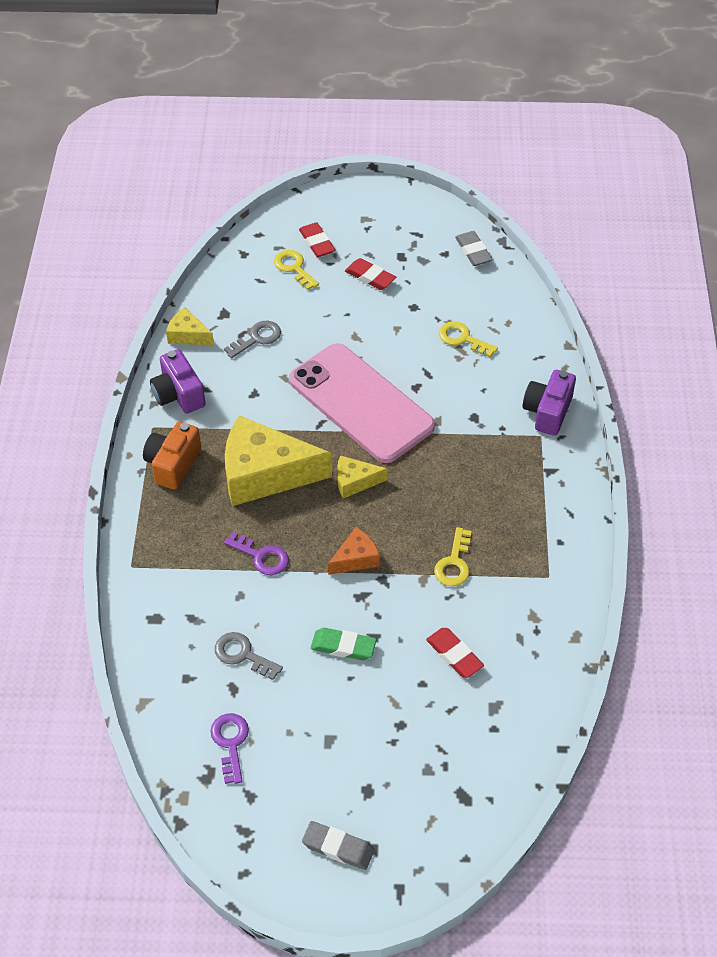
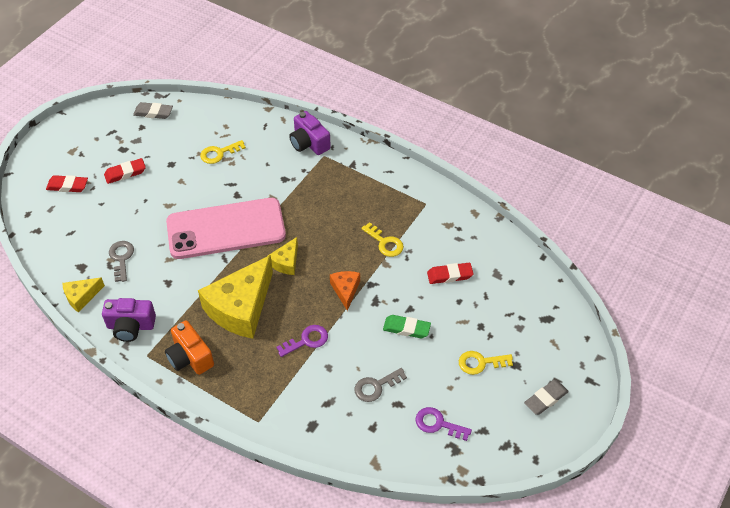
camera: 60 degrees left, 0 degrees up
yellow key [274,250,319,290] -> yellow key moved to [459,351,513,375]
green eraser [311,628,376,660] -> green eraser turned 60 degrees clockwise [383,315,431,338]

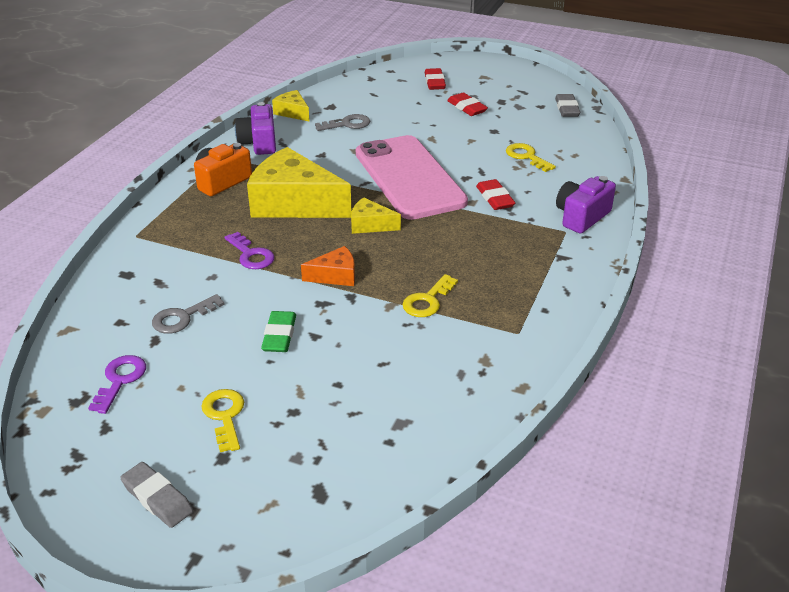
camera: 80 degrees right, 15 degrees down
grey key [354,368,407,402] -> grey key turned 90 degrees counterclockwise [152,294,225,334]
red eraser [427,263,474,284] -> red eraser moved to [476,179,515,210]

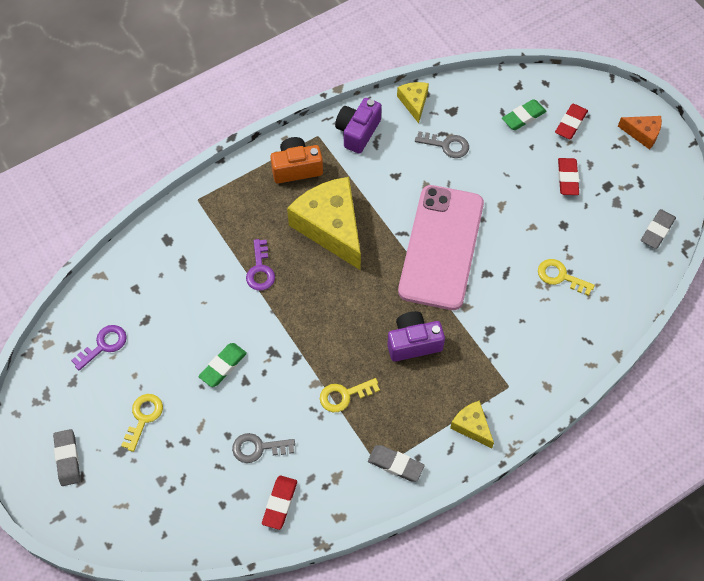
camera: 35 degrees right, 25 degrees up
grey key [152,294,225,334] -> grey key moved to [232,433,295,463]
orange cheese [301,246,355,286] -> orange cheese moved to [618,116,662,150]
yellow cheese [351,197,401,234] -> yellow cheese moved to [450,400,494,449]
red eraser [476,179,515,210] -> red eraser moved to [262,475,297,530]
yellow key [506,143,556,172] -> yellow key turned 60 degrees counterclockwise [538,259,595,296]
purple camera [556,176,616,234] -> purple camera moved to [387,311,445,362]
none -> grey eraser [368,445,425,482]
none -> green eraser [502,99,546,130]

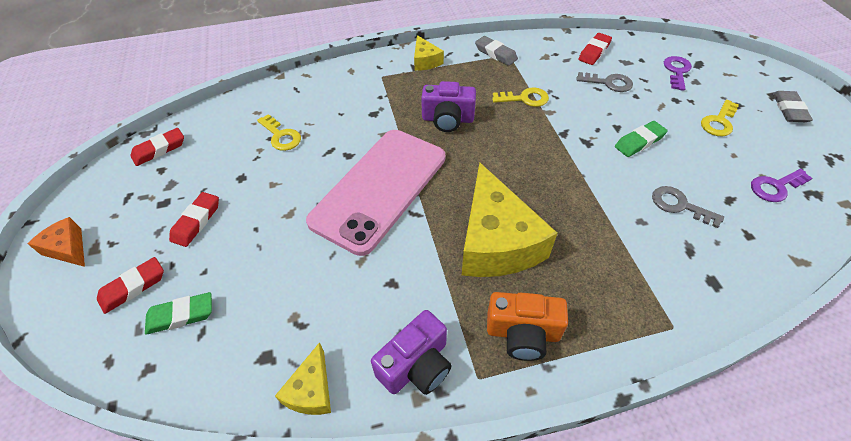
camera: 160 degrees left, 10 degrees down
purple key [246,239,275,291] -> purple key moved to [664,56,692,91]
grey key [415,131,469,158] -> grey key moved to [652,186,724,228]
grey eraser [641,209,676,249] -> red eraser [131,128,184,166]

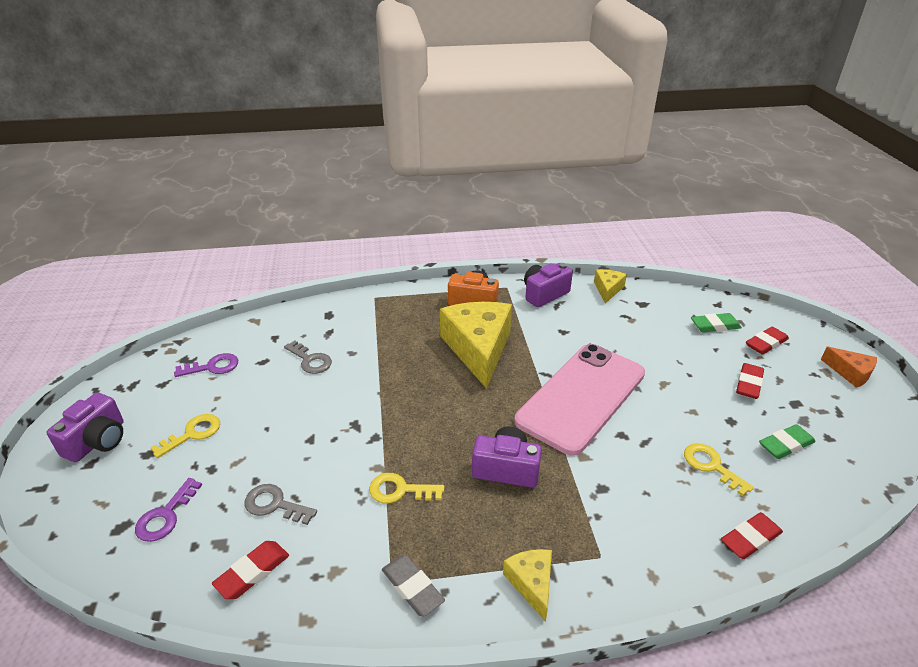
camera: 175 degrees left, 15 degrees down
red eraser [131,128,184,166] -> red eraser moved to [721,512,783,559]
green eraser [615,121,668,157] -> green eraser moved to [759,424,816,459]
grey eraser [773,91,813,122] -> purple camera [47,393,124,462]

